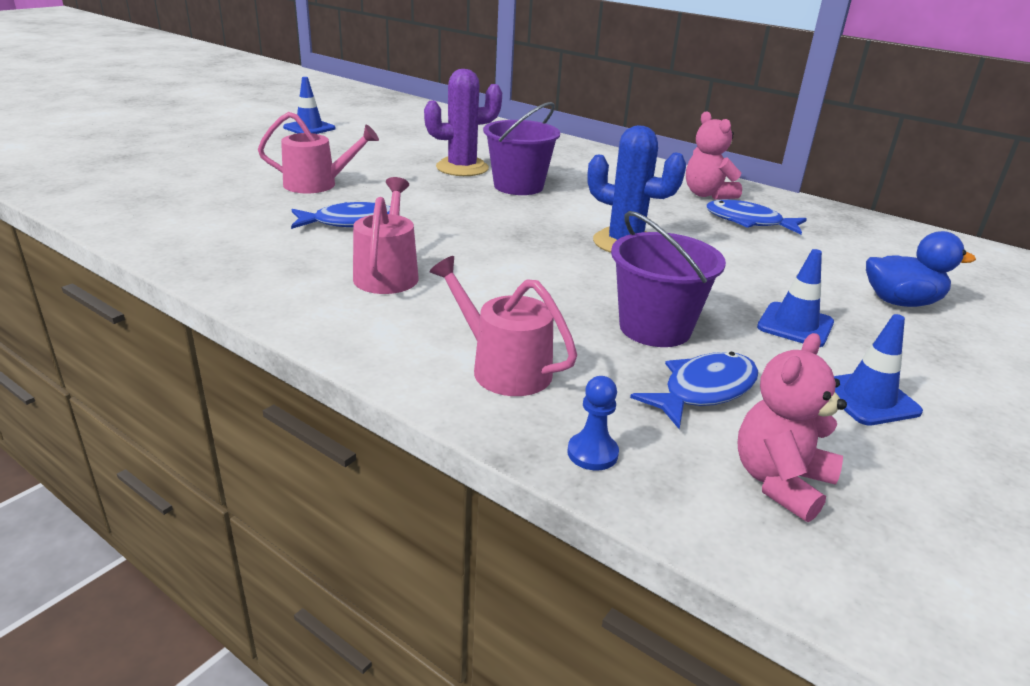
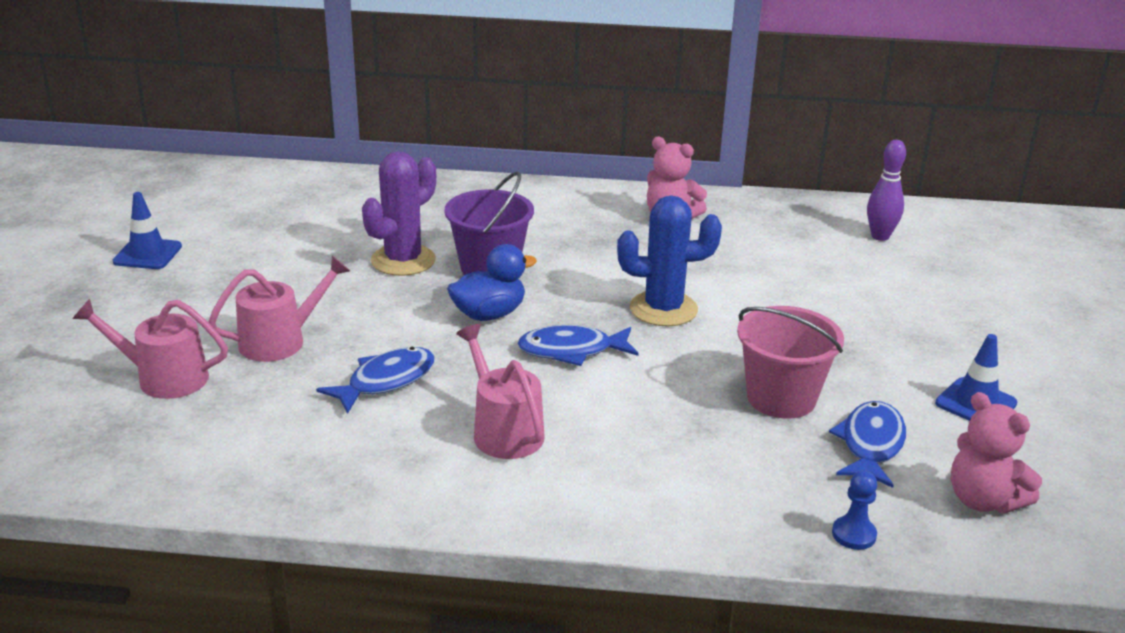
camera: 30 degrees left, 0 degrees up
pink watering can [429,256,577,396] -> pink watering can moved to [73,299,228,399]
purple bucket [611,211,726,347] -> pink bucket [737,306,844,419]
blue fish [706,200,807,234] -> blue fish moved to [518,325,639,366]
pink teddy bear [738,333,847,522] -> pink teddy bear turned 45 degrees counterclockwise [951,392,1042,513]
blue traffic cone [757,249,834,347] -> none
blue duck [866,231,976,307] -> blue duck moved to [447,244,537,321]
none -> purple bowling pin [867,140,906,241]

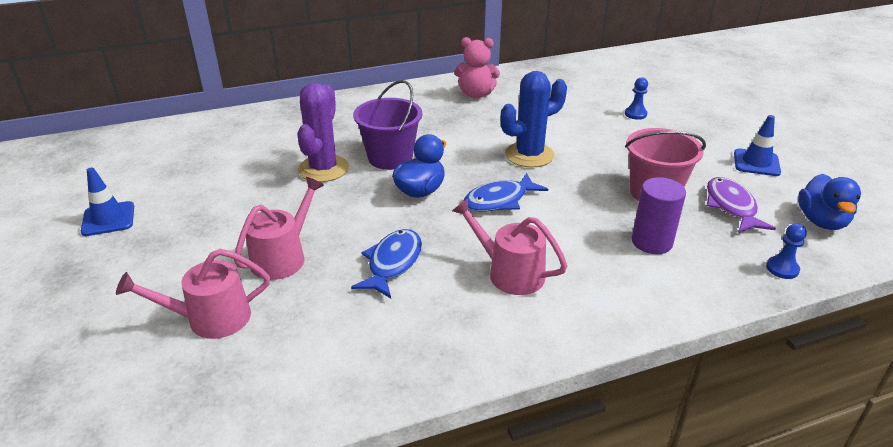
camera: 25 degrees left, 5 degrees up
blue fish [829,401,906,488] -> purple fish [707,177,776,233]
purple bowling pin [867,140,906,241] -> none
pink teddy bear [951,392,1042,513] -> blue duck [798,174,861,230]
none -> blue pawn [625,77,648,120]
none -> purple cylinder [632,177,686,254]

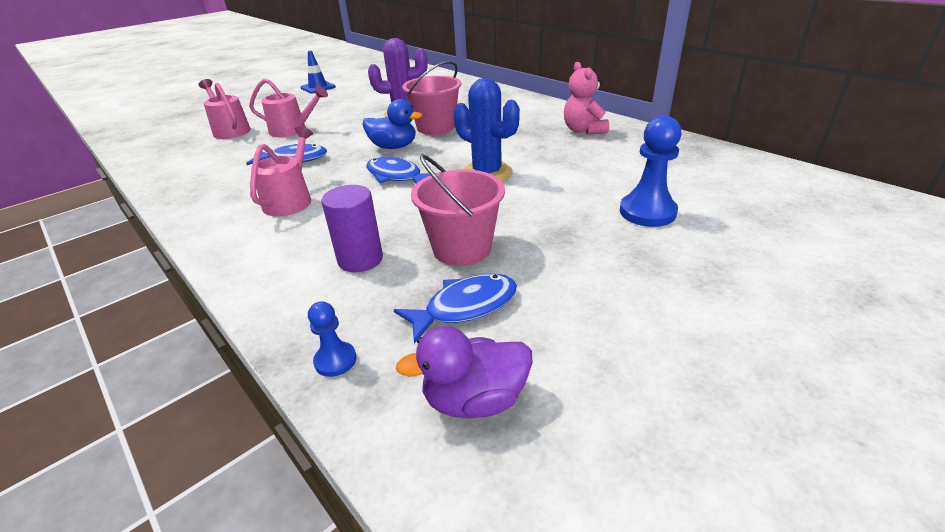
camera: 70 degrees right, 0 degrees up
purple bucket [353,80,422,170] -> pink bucket [402,61,461,135]
blue pawn [625,77,648,120] -> blue pawn [620,116,681,227], size x1.84
purple fish [707,177,776,233] -> blue fish [394,274,517,344]
blue traffic cone [734,115,781,176] -> none
blue duck [798,174,861,230] -> purple duck [396,326,533,418]

